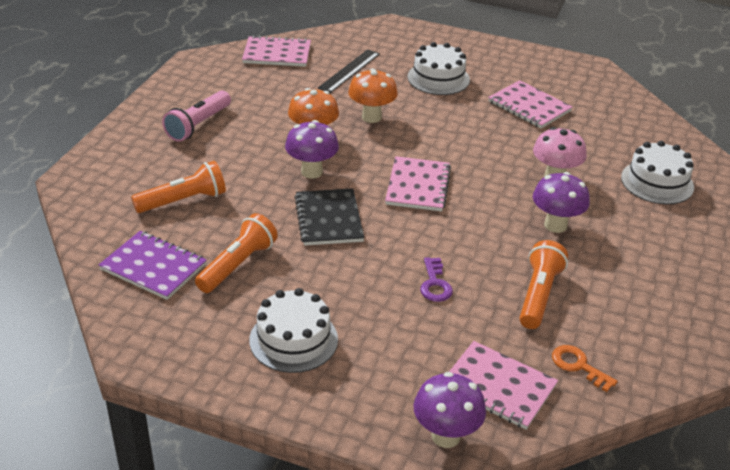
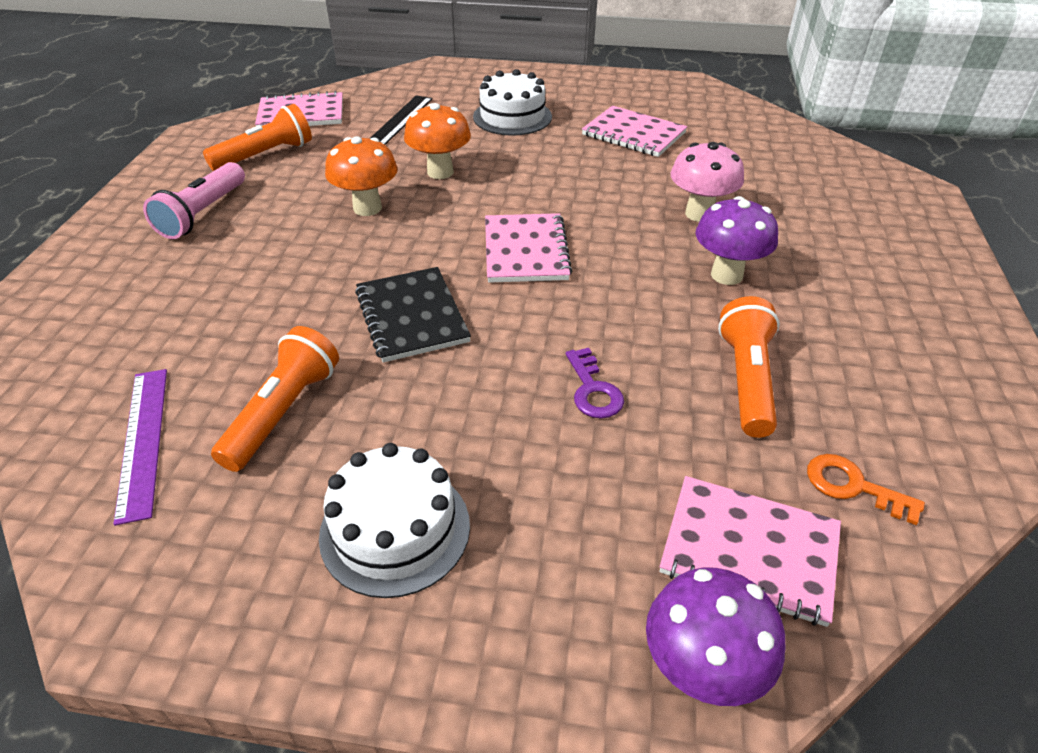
camera: 10 degrees left, 5 degrees up
purple notebook [99,231,207,300] -> purple ruler [113,369,167,526]
orange flashlight [131,161,226,213] -> orange flashlight moved to [203,104,312,171]
purple mushroom [285,120,339,179] -> none
white cake [621,141,694,204] -> none

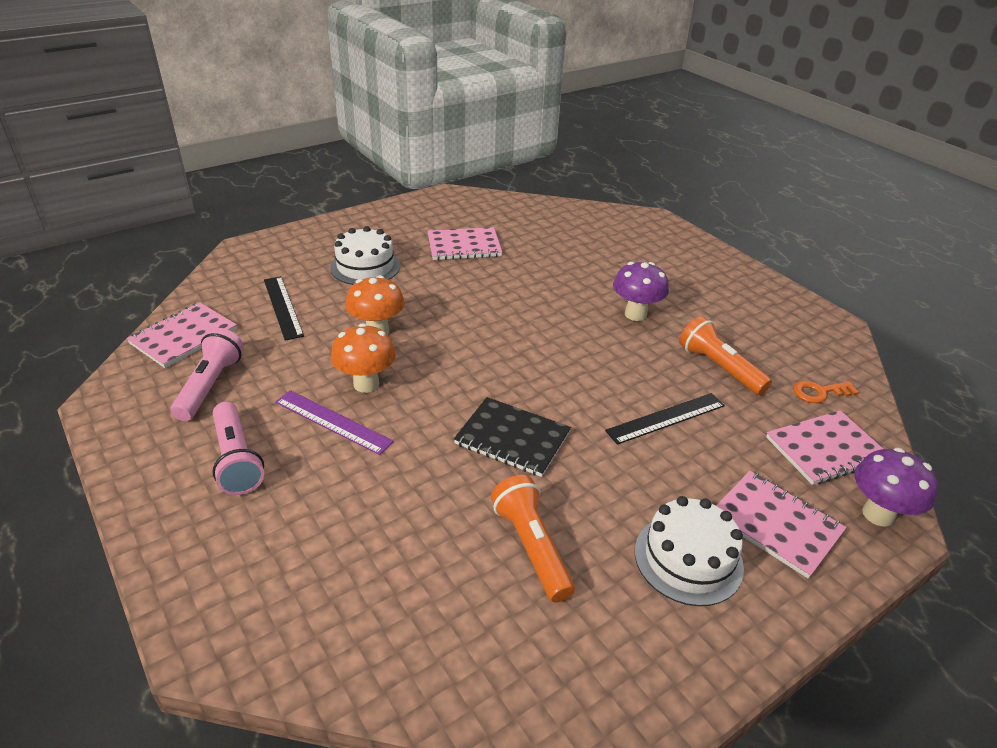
camera: 45 degrees left, 5 degrees down
purple ruler [113,369,167,526] -> purple ruler moved to [275,390,394,455]
orange flashlight [203,104,312,171] -> pink flashlight [170,328,244,421]
pink notebook [485,213,572,283] -> pink notebook moved to [716,471,847,579]
purple key [566,348,624,418] -> black ruler [605,393,725,445]
pink mushroom [671,142,744,222] -> none

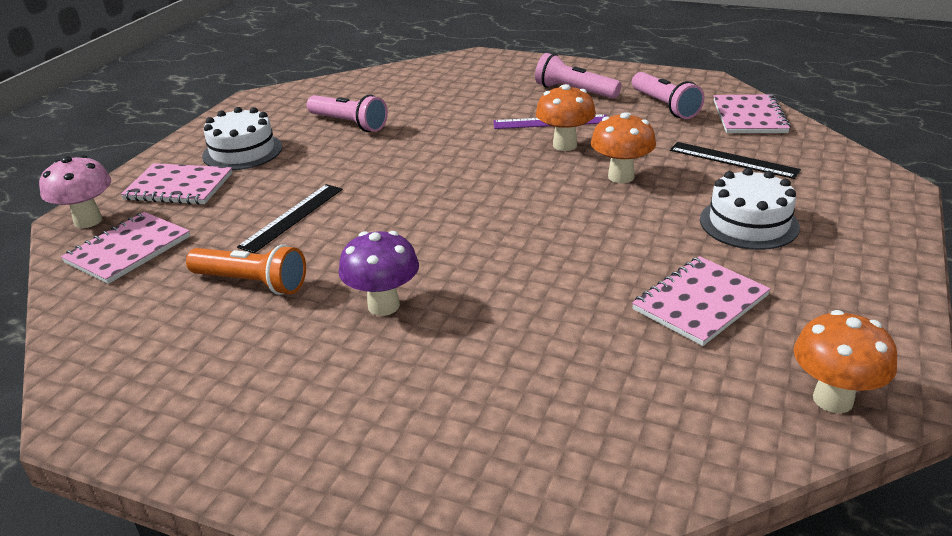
camera: 150 degrees right, 5 degrees down
black notebook [454,397,571,477] -> none
orange flashlight [491,475,575,602] -> pink flashlight [307,95,388,132]
orange key [793,381,859,403] -> none
purple mushroom [855,448,938,527] -> pink mushroom [39,155,111,228]
none -> orange mushroom [794,310,897,413]

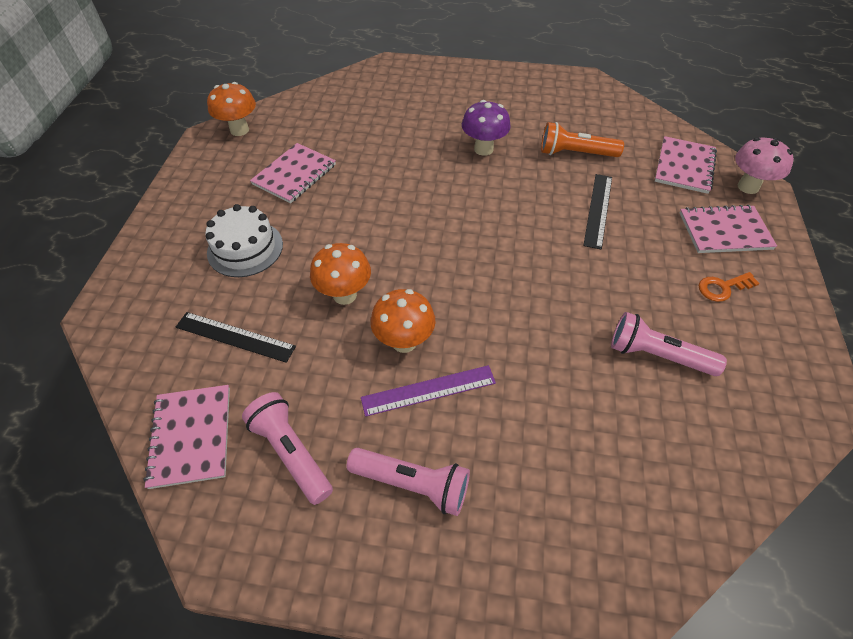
camera: 165 degrees right, 20 degrees up
white cake [202,107,282,170] -> orange key [699,272,760,302]

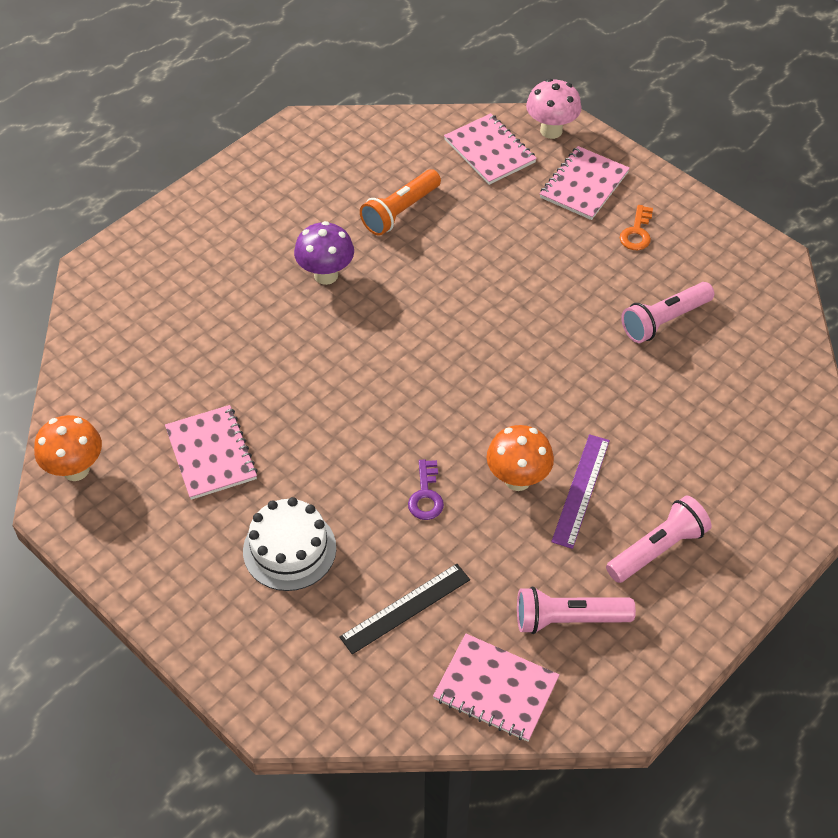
camera: 55 degrees left, 0 degrees up
orange mushroom [310,243,371,305] -> purple key [408,460,444,520]
black ruler [583,174,612,250] -> none

